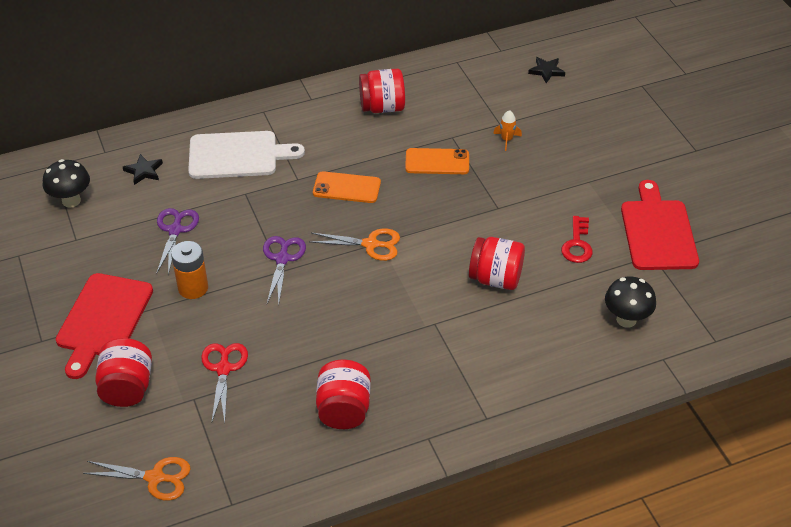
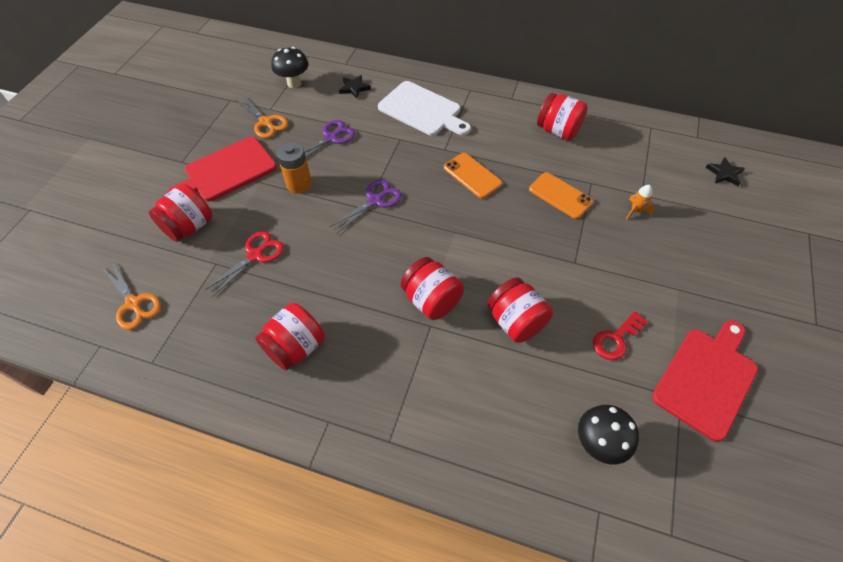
camera: 40 degrees right, 10 degrees up
orange scissors [310,228,400,261] -> orange scissors moved to [236,96,288,138]
none -> red jar [401,257,464,320]

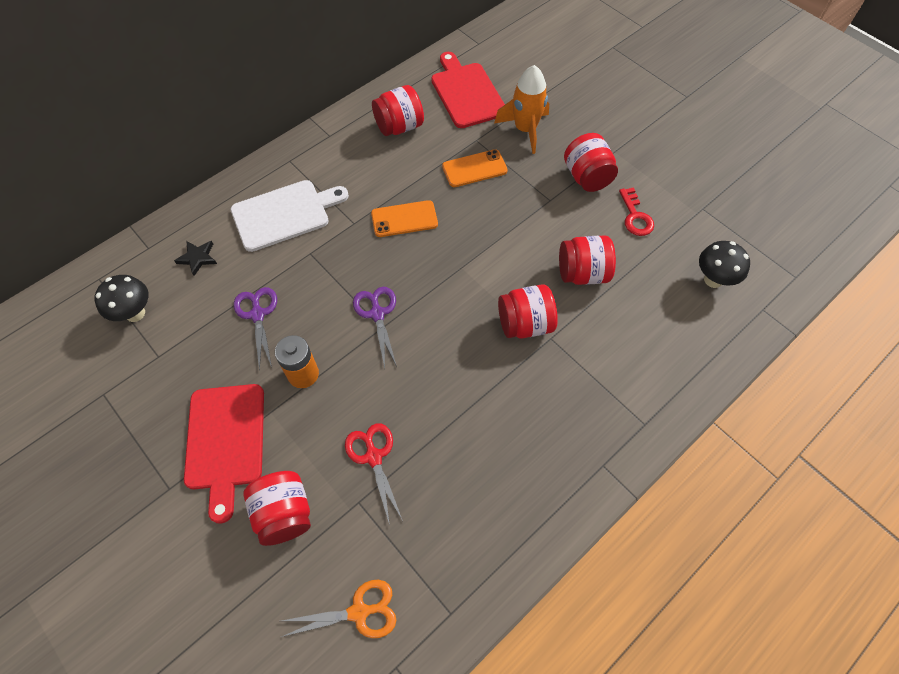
camera: 60 degrees left, 5 degrees up
orange scissors [236,96,288,138] -> none
red jar [255,303,325,371] -> red jar moved to [564,133,618,192]
orange rocket [626,185,654,219] -> orange rocket [494,65,549,154], size x2.12
red cutting board [652,320,758,442] -> red cutting board moved to [431,52,505,128]
black star [705,157,745,186] -> none

